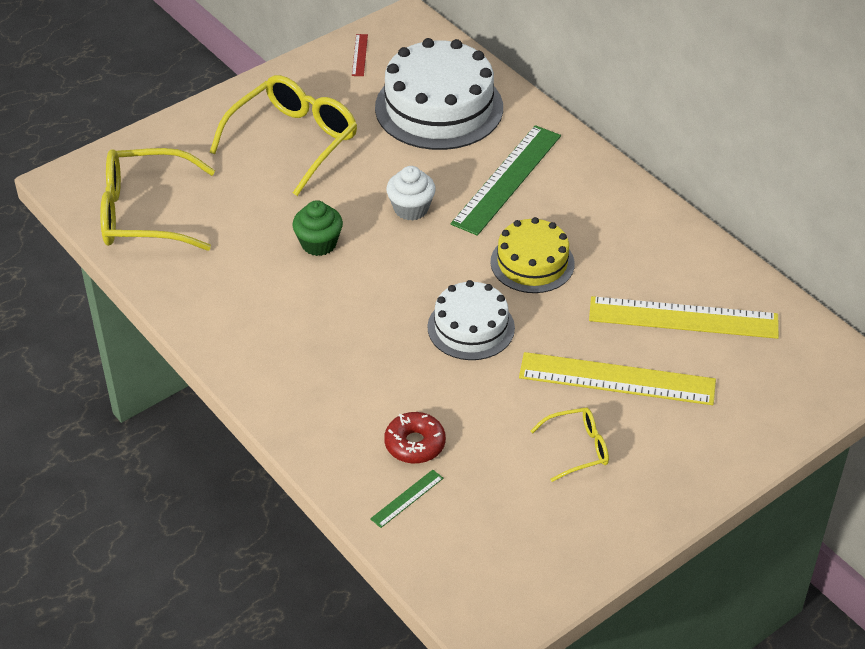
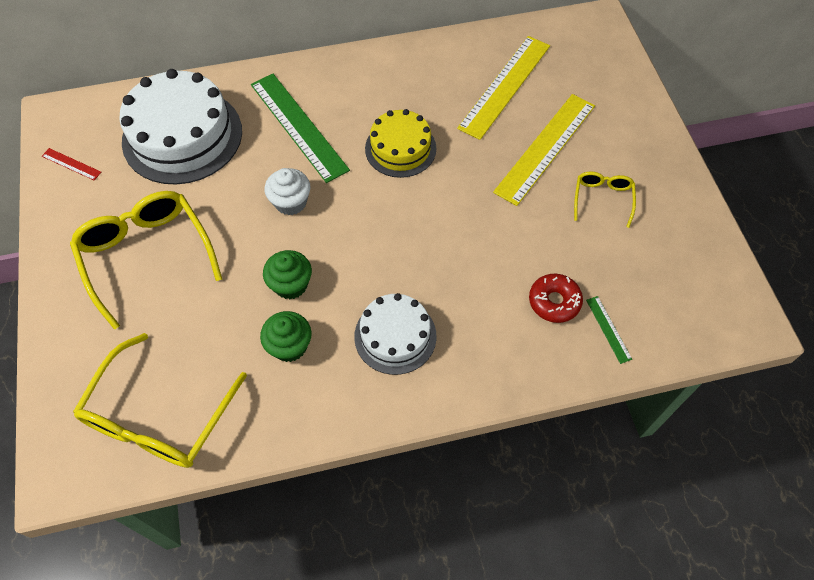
camera: 65 degrees left, 15 degrees up
white cake [427,280,515,360] -> white cake moved to [354,293,437,375]
none -> green cupcake [260,311,312,362]

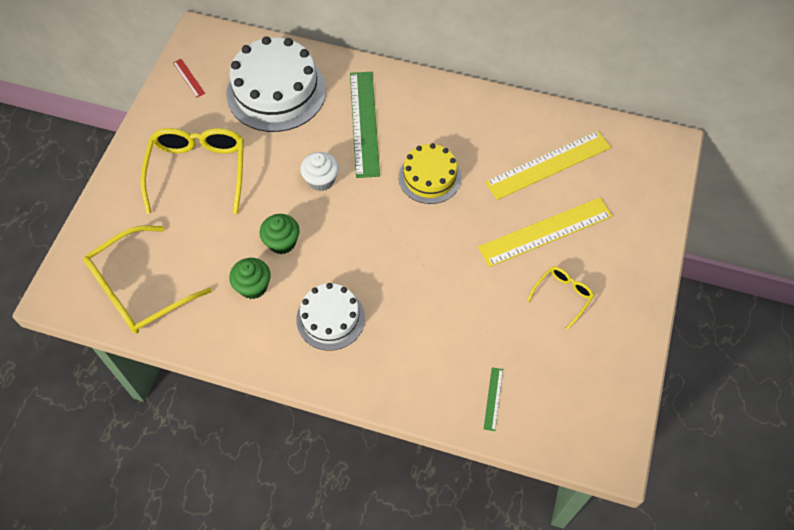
camera: 30 degrees right, 0 degrees up
red donut [529,274,583,323] -> none

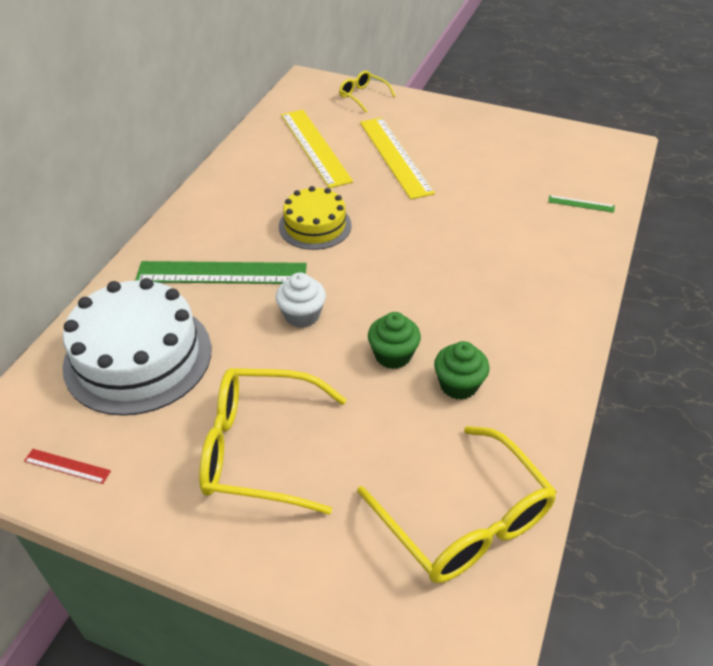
camera: 85 degrees left, 15 degrees down
red ruler [173,59,205,97] -> red ruler turned 45 degrees clockwise [24,449,111,484]
white cake [296,283,365,351] -> none
yellow glasses [527,267,594,330] -> yellow glasses moved to [339,71,396,112]

